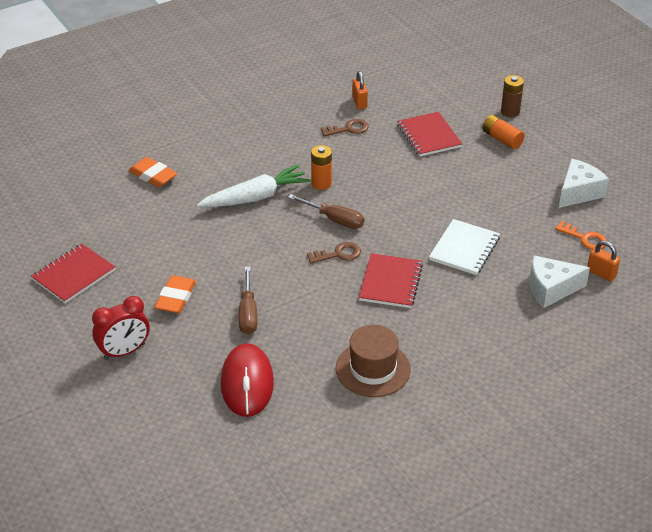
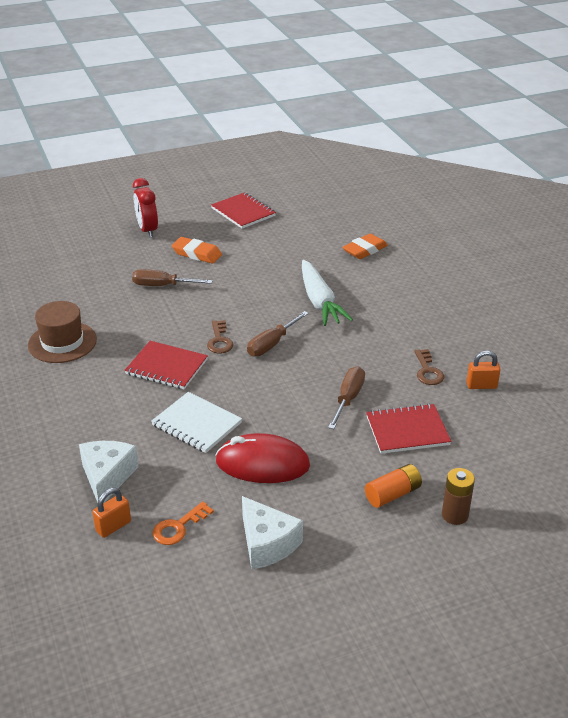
camera: 100 degrees right, 5 degrees down
red mouse [221,343,274,417] -> red mouse moved to [215,433,310,483]
orange battery [311,145,332,190] -> none
none -> brown screwdriver [328,366,365,429]

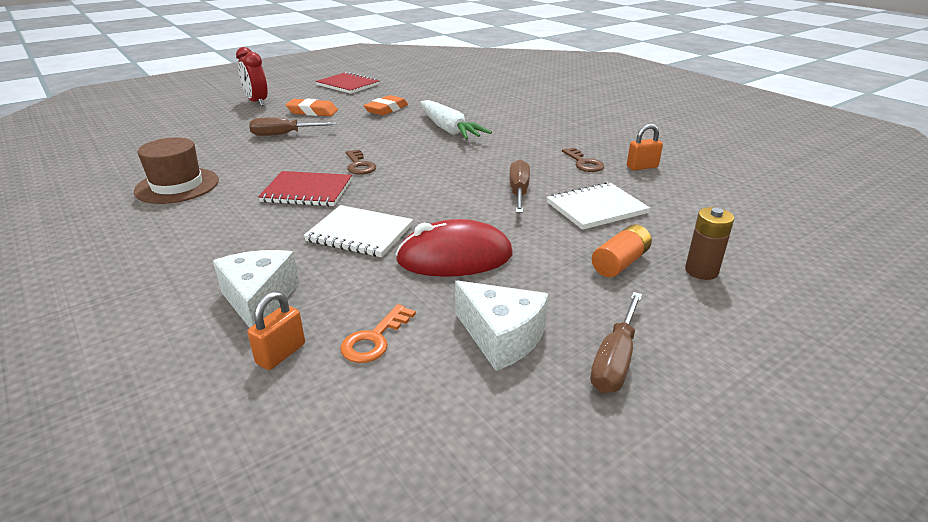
camera: 15 degrees left, 5 degrees down
brown screwdriver [247,311,309,356] -> brown screwdriver moved to [590,292,642,393]
orange eraser [342,233,388,259] -> orange eraser moved to [364,95,408,115]
red notebook [366,403,451,454] -> white notebook [547,182,650,230]

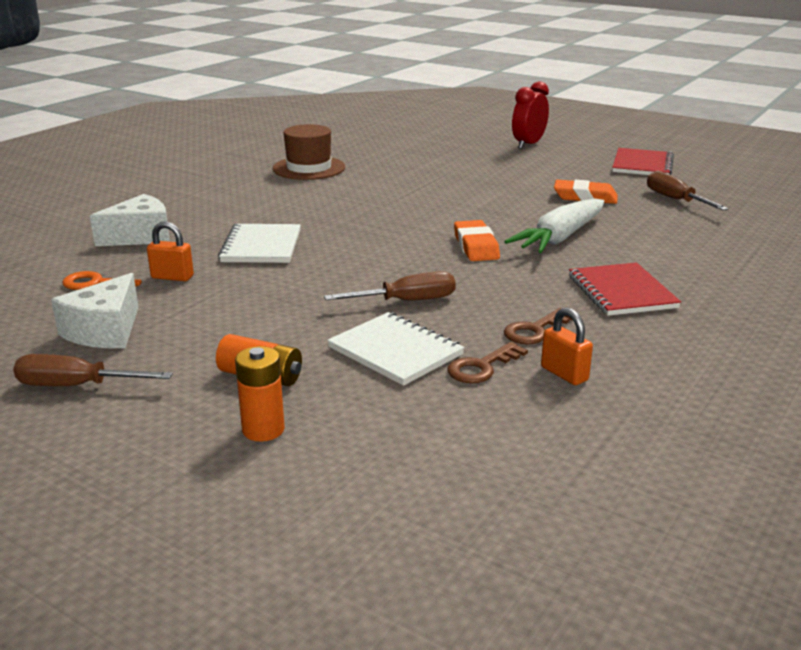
camera: 70 degrees right, 5 degrees down
orange padlock [247,291,305,370] -> orange padlock moved to [147,221,194,281]
brown screwdriver [249,118,336,136] -> brown screwdriver moved to [647,171,729,211]
red notebook [258,171,352,207] -> red notebook moved to [569,262,681,316]
orange eraser [286,99,338,116] -> orange eraser moved to [454,220,500,261]
brown key [346,149,376,175] -> brown key moved to [448,342,528,383]
red mouse [395,219,512,277] -> none
brown battery [685,207,734,280] -> orange battery [235,346,285,442]

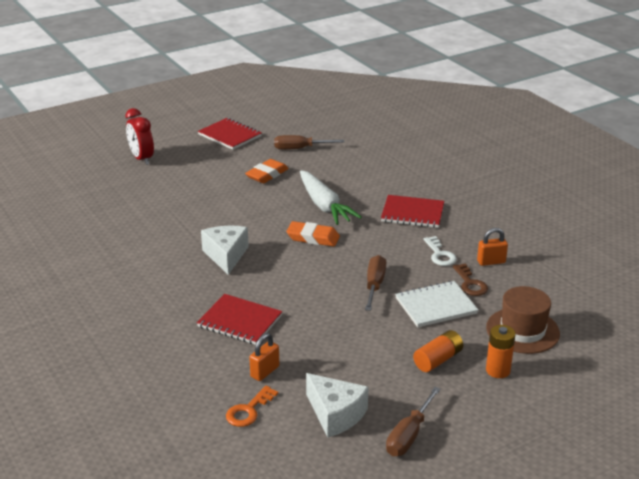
camera: 65 degrees left, 5 degrees up
white cheese [90,194,170,246] -> white cheese moved to [201,226,249,275]
white notebook [218,224,301,263] -> red notebook [197,294,282,345]
brown hat [273,124,345,180] -> brown hat moved to [486,286,560,354]
brown key [504,308,573,345] -> white key [423,236,457,266]

